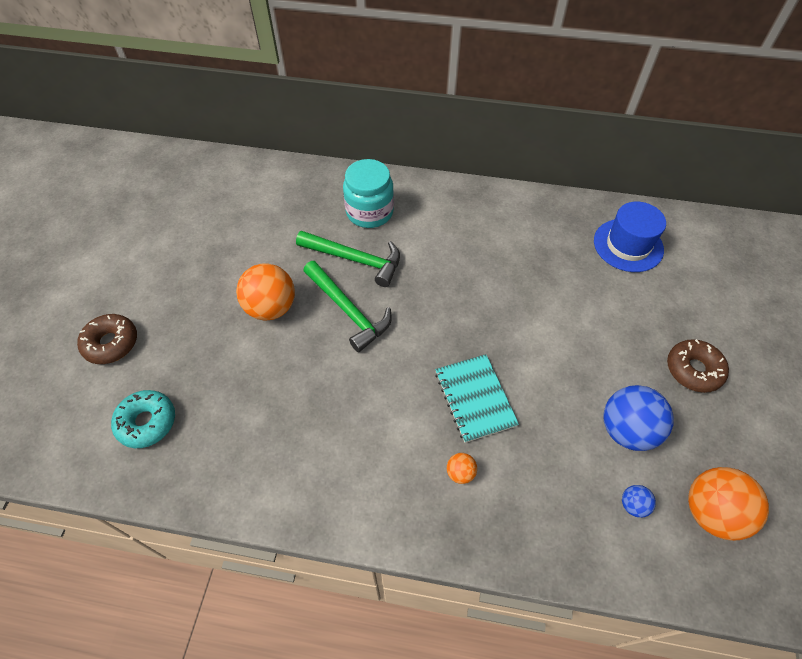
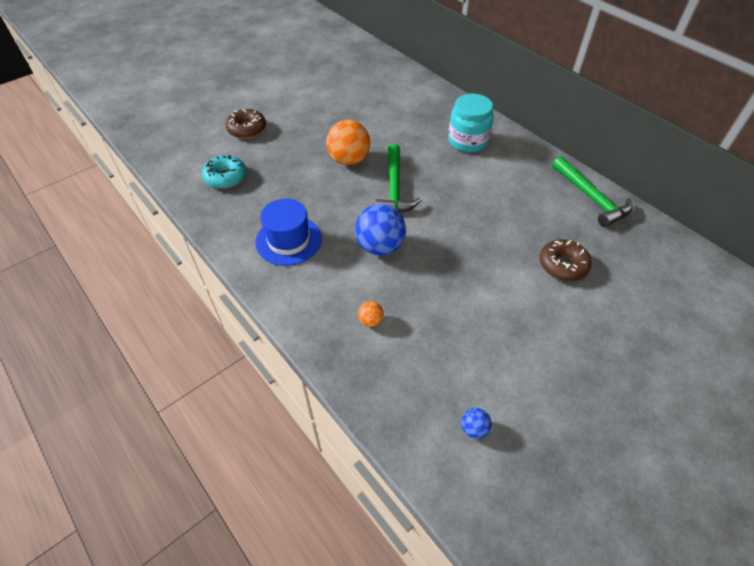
camera: 40 degrees right, 5 degrees down
green hammer [296,231,400,287] -> green hammer moved to [552,156,633,227]
turquoise notebook [435,354,519,443] -> none
blue hat [594,202,666,272] -> blue hat moved to [255,198,322,266]
blue ball [604,385,674,451] -> blue ball moved to [355,204,406,255]
brown donut [667,339,729,393] -> brown donut moved to [540,239,592,281]
orange ball [688,467,769,541] -> none

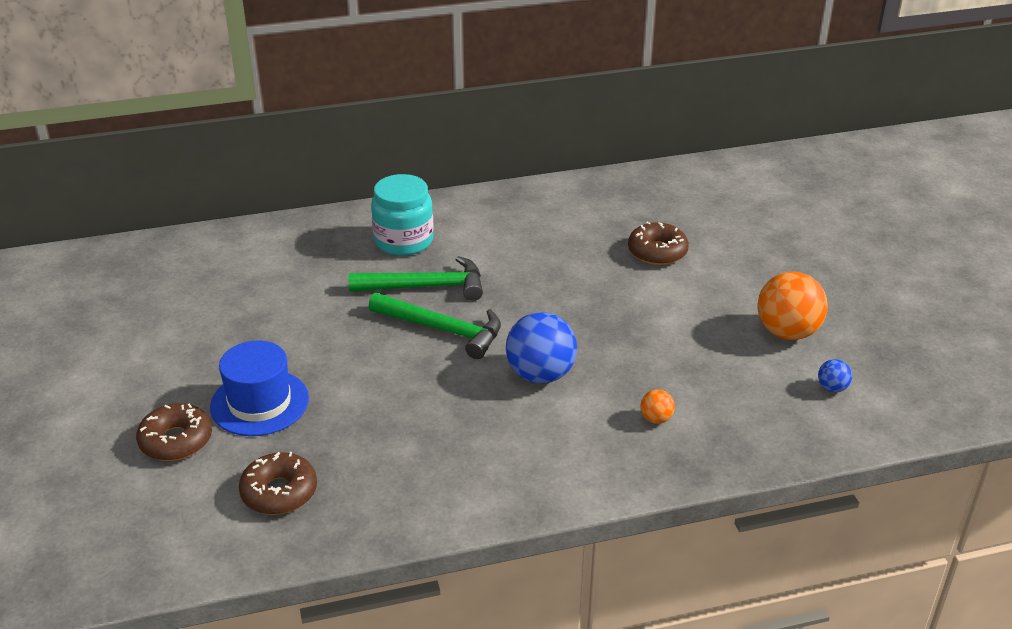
camera: 65 degrees left, 15 degrees down
turquoise donut [202,155,247,189] -> brown donut [239,452,317,515]
blue hat [255,198,322,266] -> blue hat moved to [210,341,309,436]
orange ball [326,120,370,165] -> orange ball moved to [757,272,828,340]
green hammer [552,156,633,227] -> green hammer moved to [348,256,483,301]

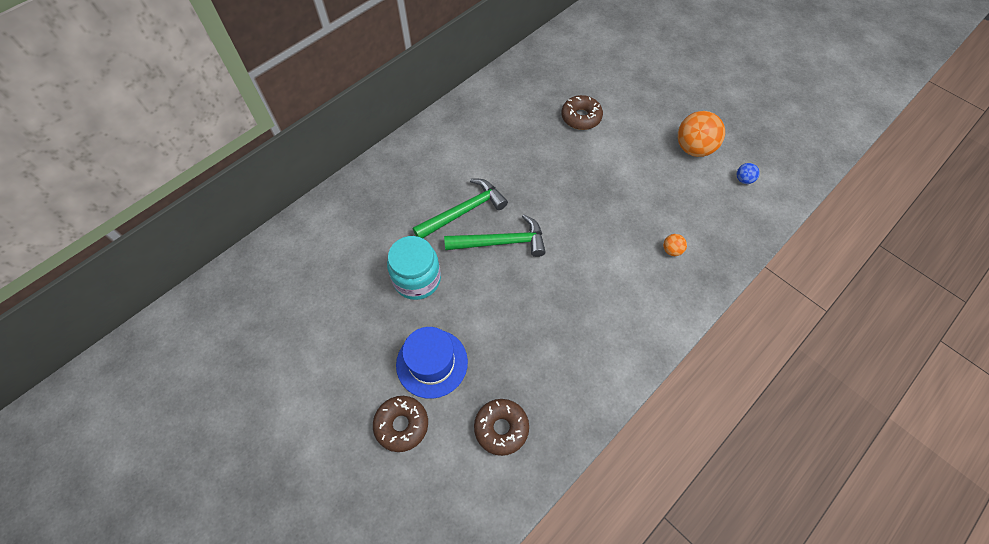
camera: 30 degrees left, 25 degrees up
turquoise jar [371,174,434,256] -> turquoise jar moved to [387,236,441,300]
blue ball [506,312,577,384] -> none

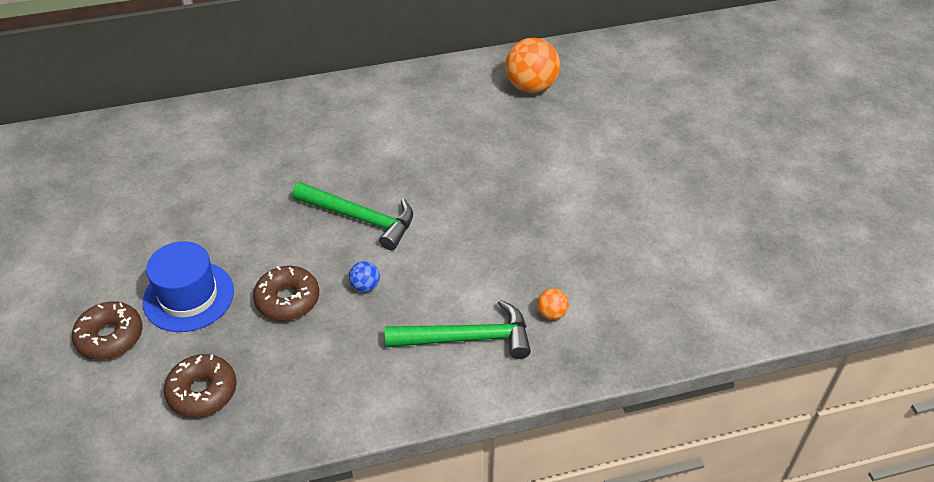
camera: 30 degrees right, 15 degrees down
turquoise jar [387,236,441,300] -> none
green hammer [413,179,508,238] -> green hammer moved to [385,299,531,359]
brown donut [562,95,603,130] -> brown donut moved to [253,266,319,321]
orange ball [678,111,725,157] -> orange ball moved to [505,38,560,93]
blue ball [736,163,760,184] -> blue ball moved to [349,261,380,292]

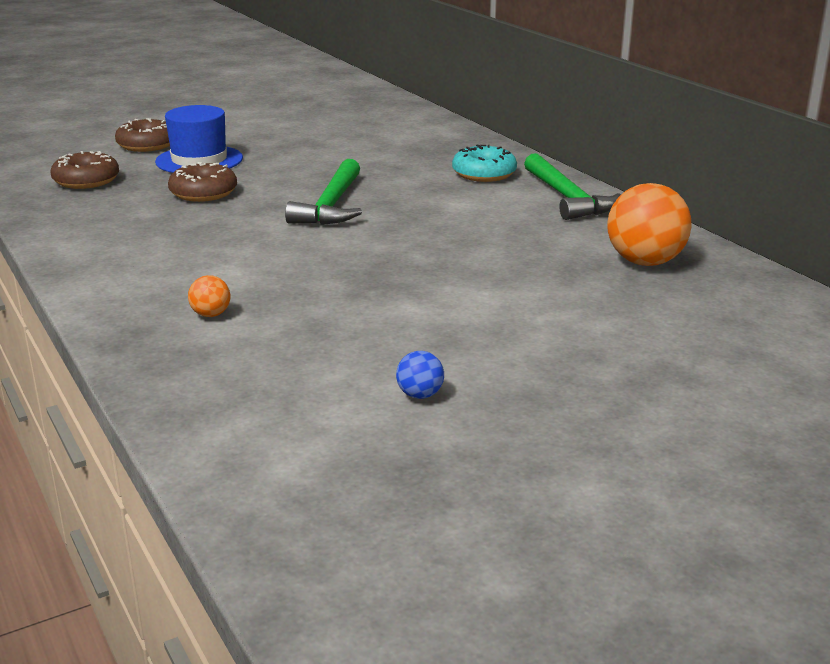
camera: 75 degrees right, 20 degrees down
blue ball [349,261,380,292] -> blue ball moved to [396,351,444,399]
green hammer [385,299,531,359] -> green hammer moved to [524,153,621,220]
none -> turquoise donut [452,145,517,182]

